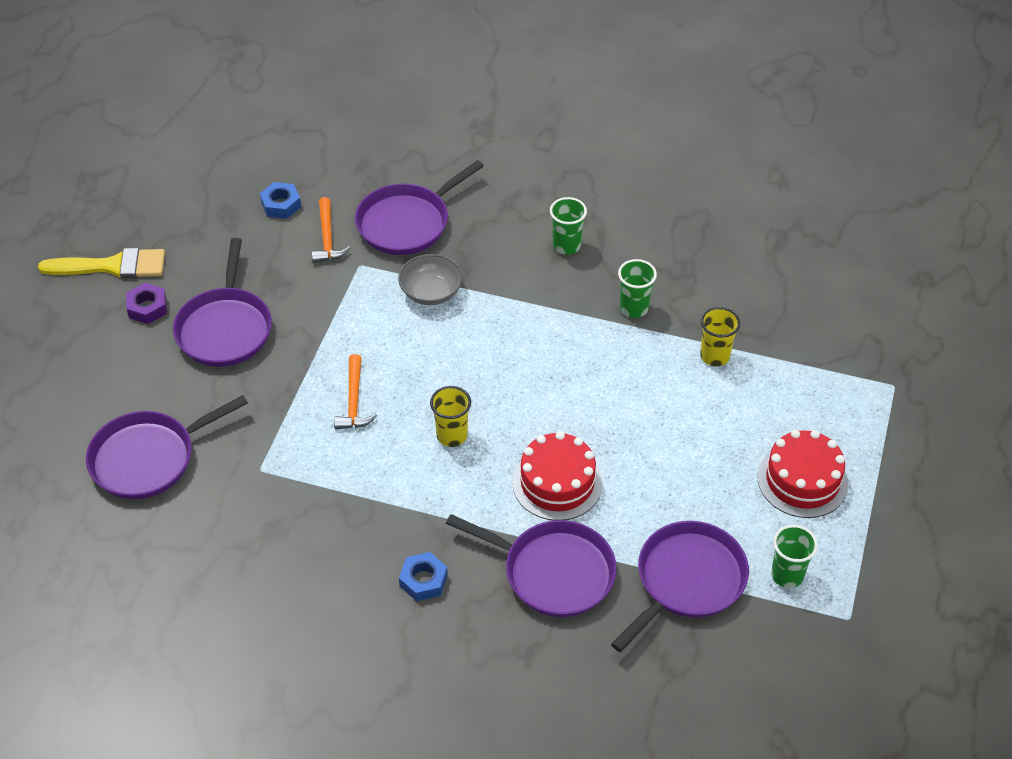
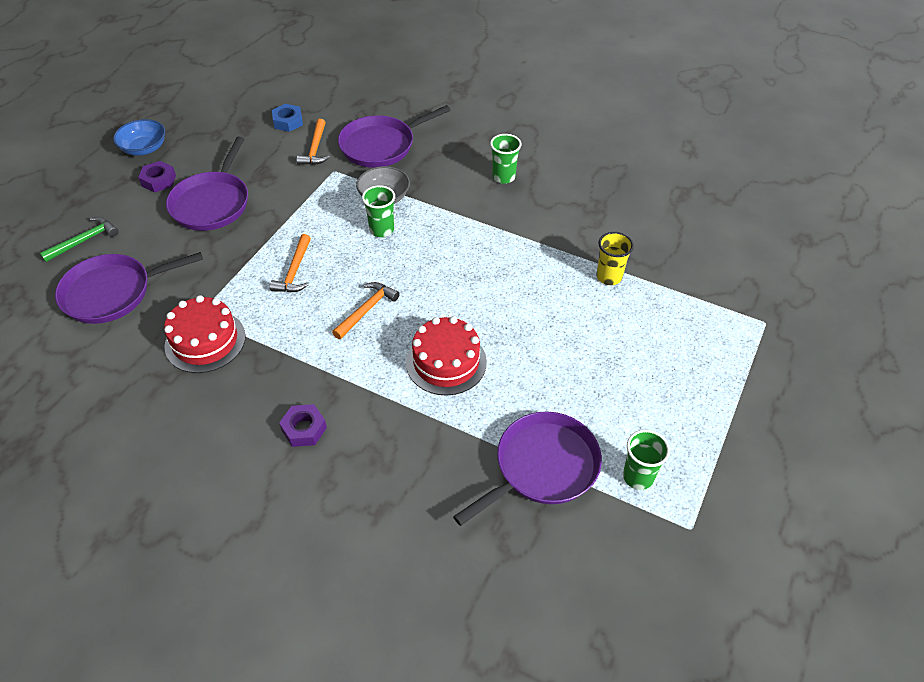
camera: 10 degrees right, 0 degrees up
yellow brush [38,248,165,279] -> blue bowl [113,119,165,156]
blue nut [399,552,448,601] -> purple nut [279,404,327,447]
yellow cup [430,386,471,447] -> orange hammer [332,282,400,339]
purple pan [446,514,617,617] -> none
green cup [618,259,657,318] -> green cup moved to [362,185,395,237]
red cake [758,430,848,518] -> red cake moved to [164,295,246,373]
none -> green hammer [40,217,118,262]

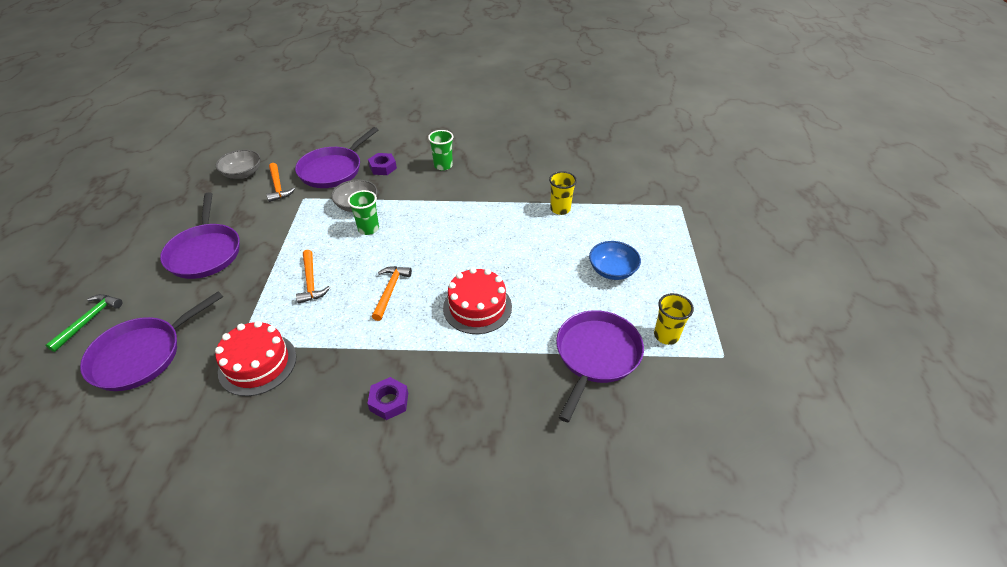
camera: 25 degrees left, 5 degrees down
blue bowl [113,119,165,156] -> blue bowl moved to [589,241,641,280]
purple nut [138,161,176,193] -> purple nut moved to [368,153,397,175]
blue nut [272,104,303,132] -> grey bowl [216,150,261,179]
green cup [623,430,670,490] -> yellow cup [654,293,694,345]

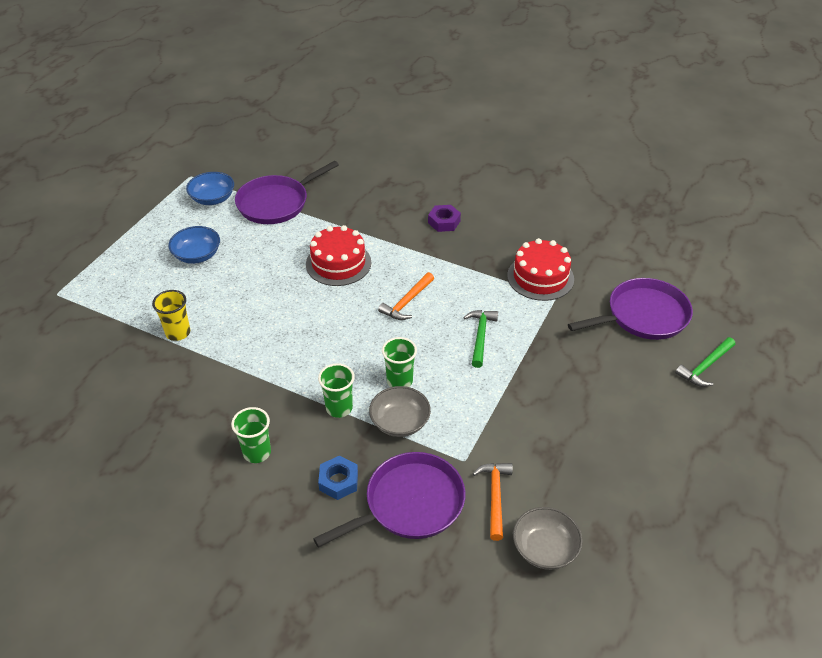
camera: 155 degrees left, 0 degrees up
purple pan [160,192,240,279] -> none
orange hammer [296,250,330,304] -> green hammer [463,310,498,368]
purple nut [368,153,397,175] -> blue nut [318,456,358,500]
yellow cup [654,293,694,345] -> blue bowl [186,172,234,205]
none -> green cup [318,363,355,418]

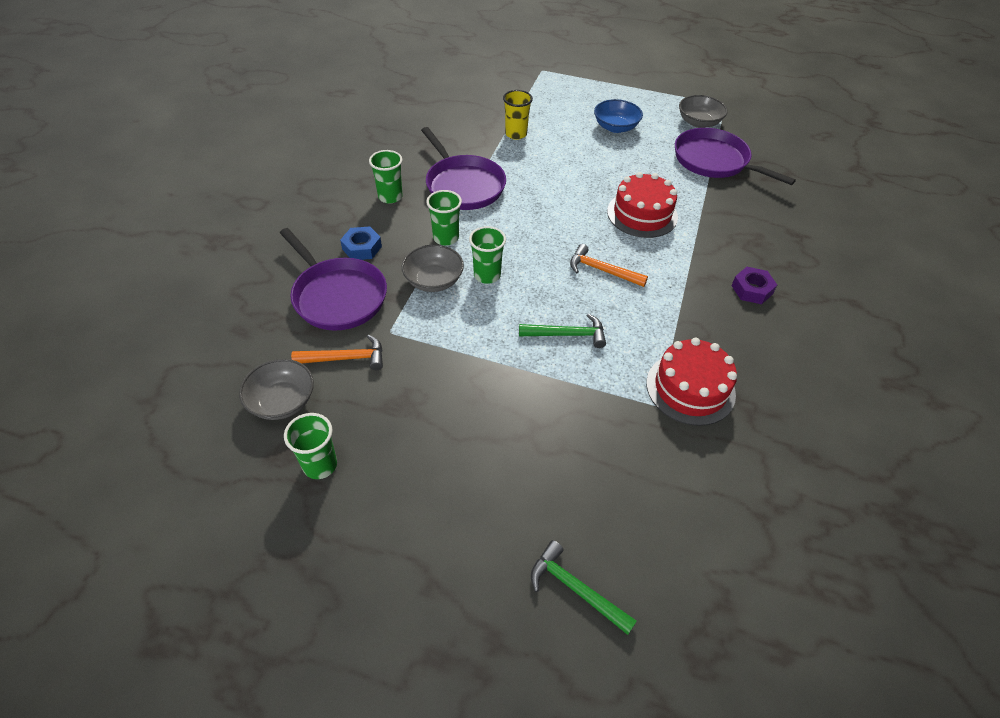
camera: 80 degrees right, 5 degrees up
blue bowl [186,172,234,205] -> grey bowl [679,95,728,128]
purple pan [568,278,693,340] -> purple pan moved to [421,127,506,210]
none -> green cup [284,413,337,479]

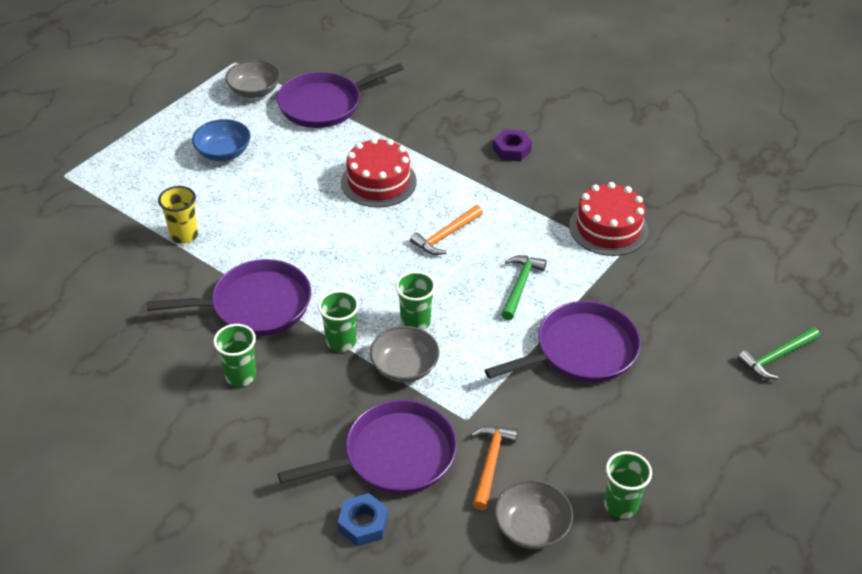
camera: 70 degrees left, 5 degrees down
blue nut [340,226,382,260] -> blue nut moved to [338,493,388,546]
none -> purple pan [485,301,641,383]

